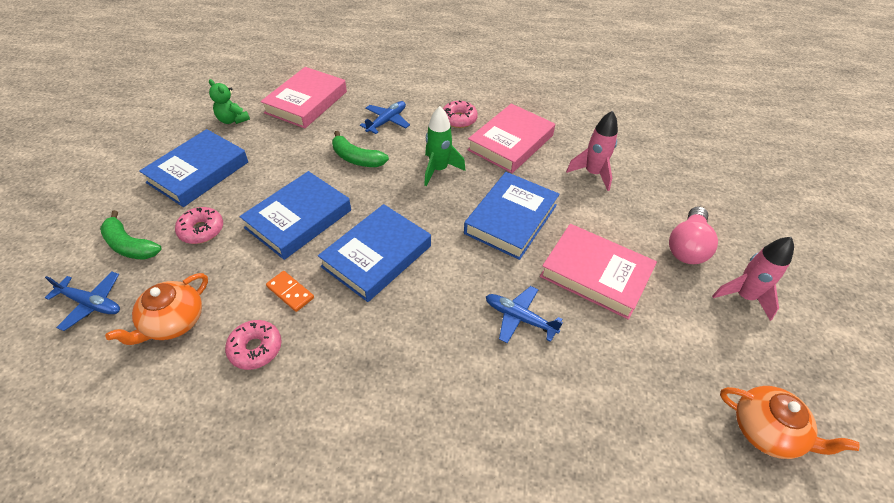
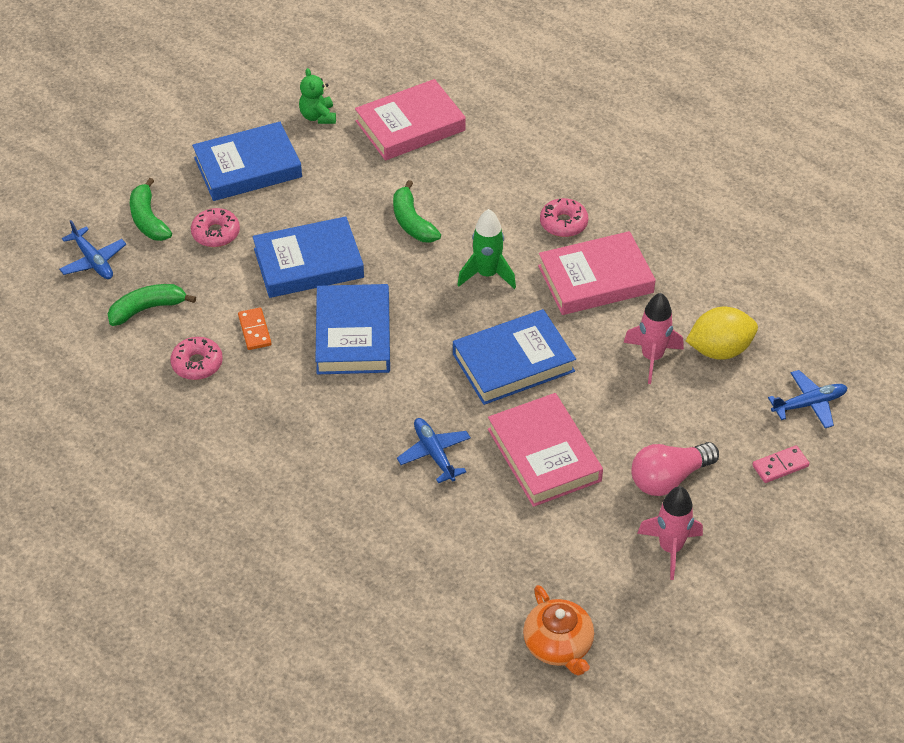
camera: 35 degrees right, 0 degrees up
orange teapot [105,273,208,345] -> green banana [108,284,196,326]
blue book [318,204,431,302] -> blue book turned 75 degrees counterclockwise [315,284,390,374]
blue plane [360,101,410,134] -> blue plane moved to [768,370,848,428]
none -> yellow lemon [686,307,758,360]
none -> pink domino [752,445,809,483]

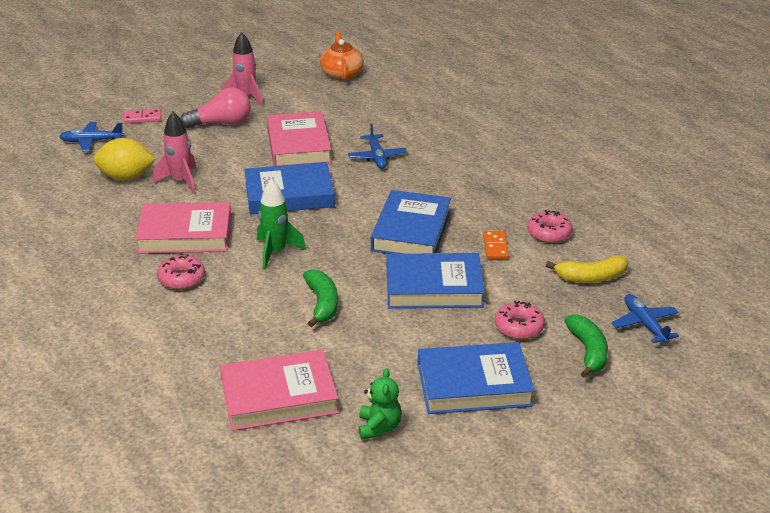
camera: 165 degrees left, 15 degrees down
green banana [108,284,196,326] -> yellow banana [546,255,628,283]

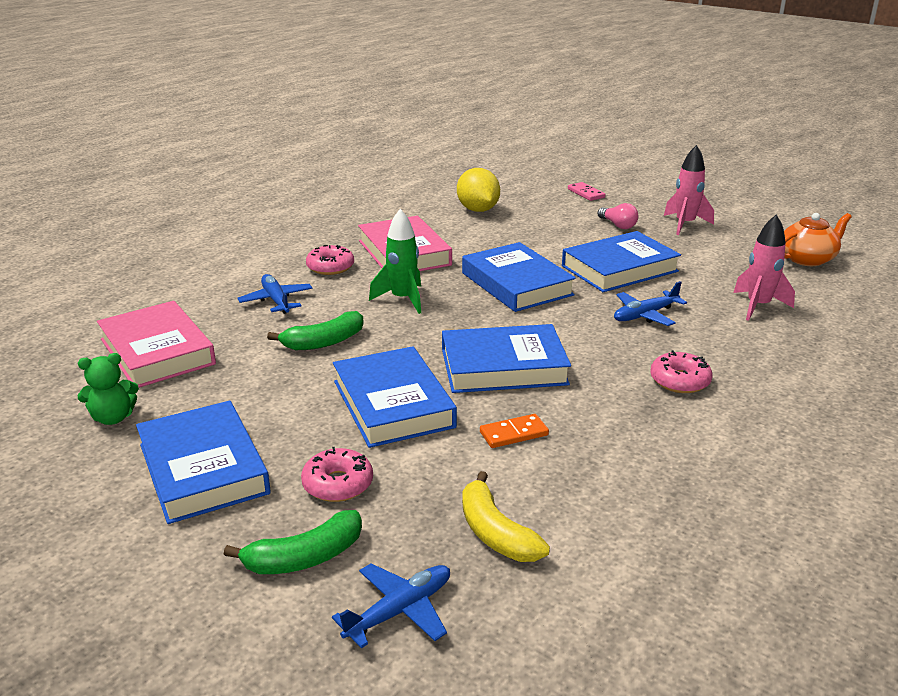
camera: 70 degrees right, 5 degrees down
blue plane [59,122,124,151] -> blue plane moved to [238,274,313,314]
pink rocket [153,112,196,194] -> pink rocket moved to [733,214,795,321]
pink light bulb [180,88,251,128] -> pink light bulb [598,203,638,229], size x0.62
pink book [267,111,332,166] -> blue book [562,231,681,292]
pink donut [528,210,573,243] -> pink donut moved to [650,350,713,393]

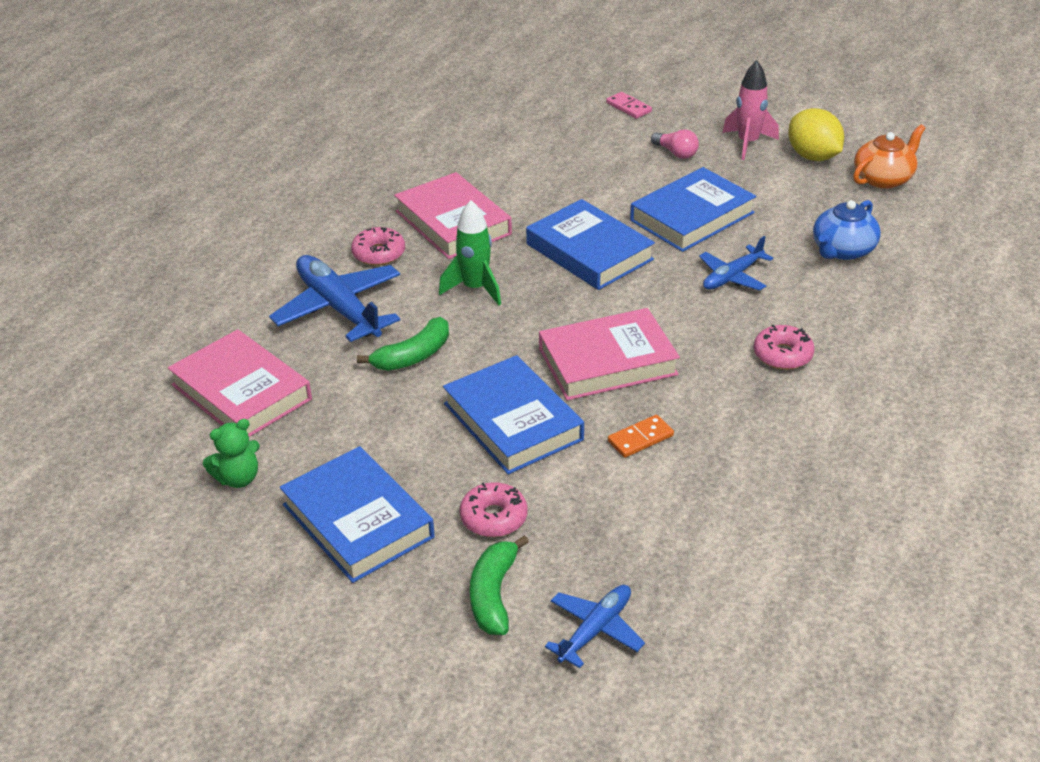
camera: 10 degrees left, 10 degrees up
green banana [224,510,362,574] -> green banana turned 135 degrees clockwise [470,535,529,635]
blue plane [238,274,313,314] -> blue plane [269,255,400,342], size x1.72
blue book [442,324,571,393] -> pink book [539,308,680,400]
yellow lemon [457,168,500,212] -> yellow lemon moved to [788,108,844,161]
yellow banana [462,471,550,562] -> none
pink rocket [733,214,795,321] -> blue teapot [813,200,881,260]

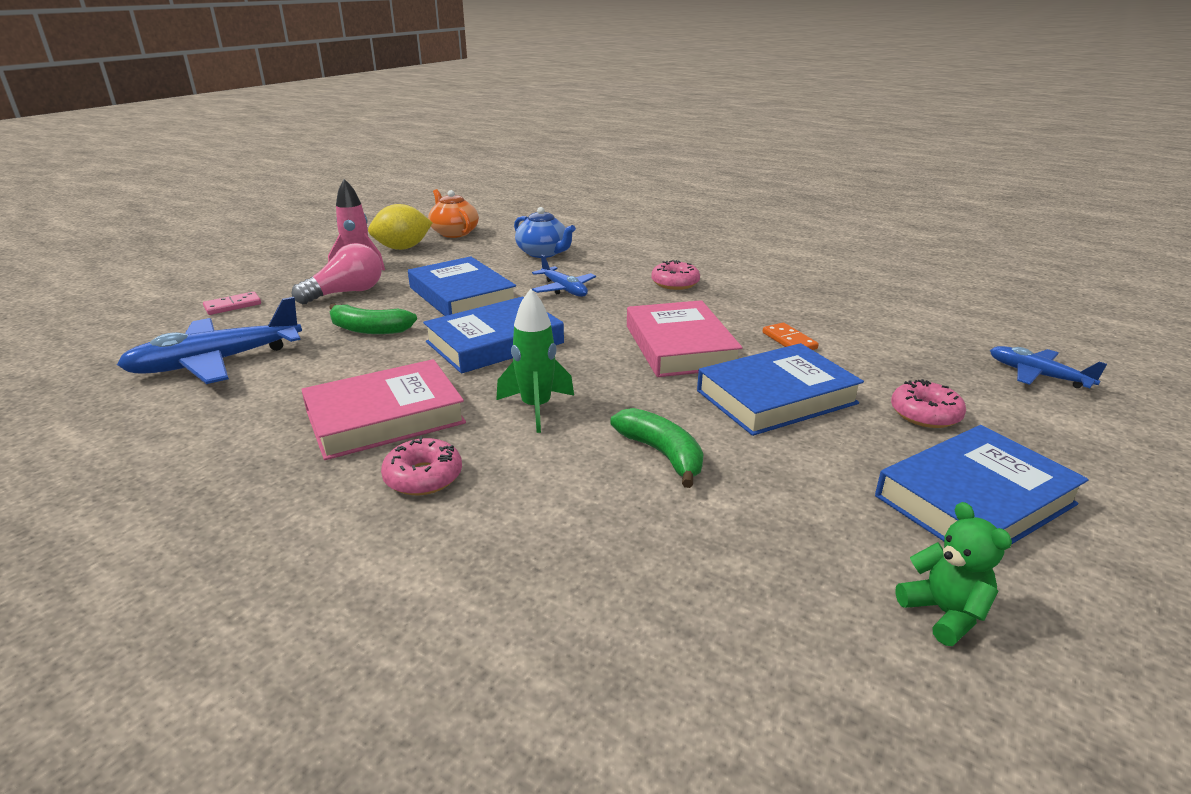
camera: 85 degrees left, 10 degrees down
pink book [168,329,312,437] -> none
blue plane [269,255,400,342] -> blue plane moved to [117,297,302,384]
green banana [470,535,529,635] -> green banana moved to [329,304,417,334]
pink light bulb [651,129,699,159] -> pink light bulb [292,243,382,304], size x1.61

